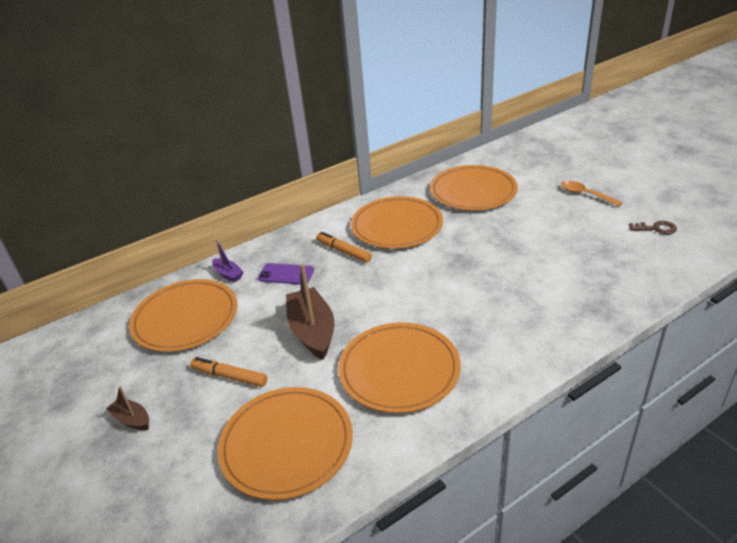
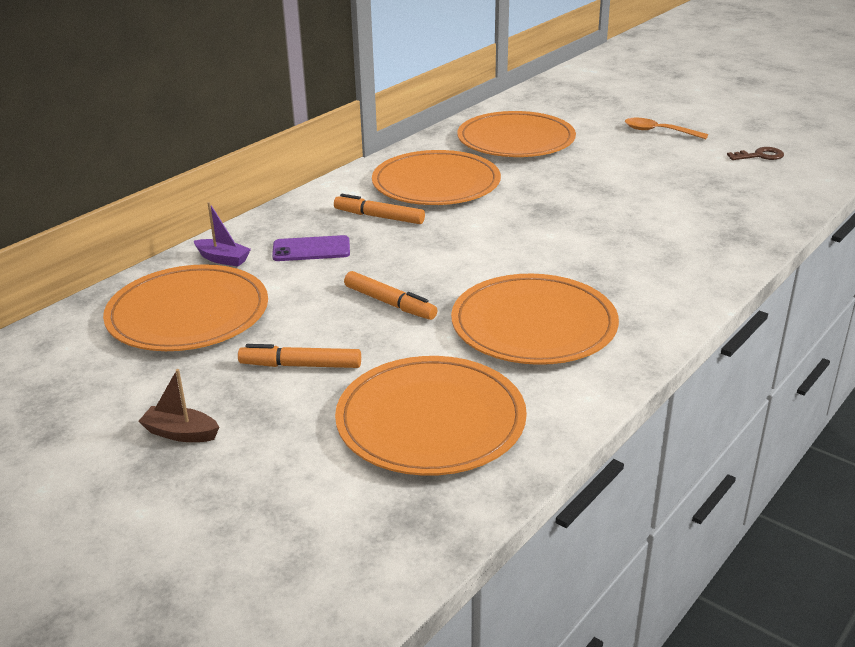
camera: 20 degrees left, 5 degrees down
brown boat [286,263,334,360] -> orange marker [344,271,438,320]

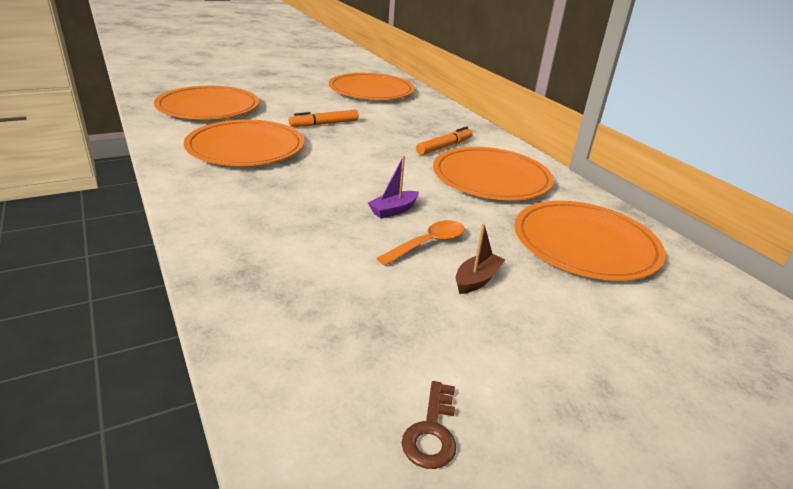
camera: 110 degrees right, 0 degrees up
brown boat [138,369,219,442] -> brown boat moved to [456,224,505,294]
purple boat [194,202,251,267] -> purple boat moved to [368,156,419,219]
orange marker [238,344,361,368] -> none
purple phone [272,235,350,261] -> none
orange spoon [625,118,708,139] -> orange spoon moved to [377,220,465,266]

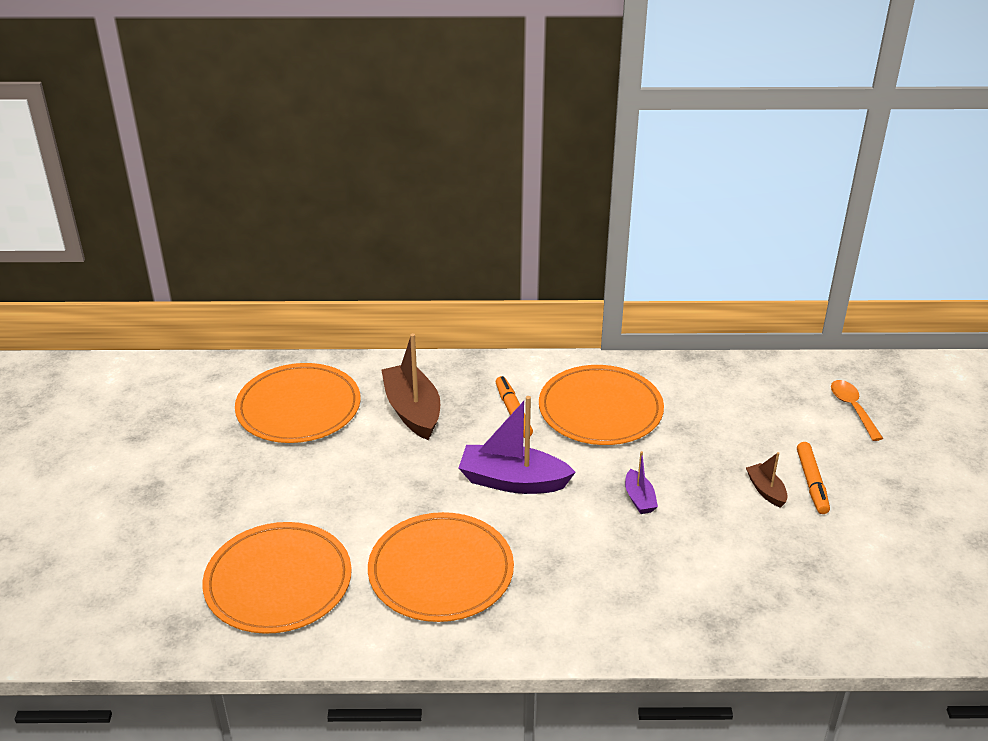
camera: 60 degrees left, 5 degrees up
orange marker [289,110,359,127] -> orange marker moved to [797,442,830,514]
orange spoon [377,220,465,266] -> orange spoon moved to [831,380,883,441]
brown key [402,381,456,469] -> none
orange plate [515,201,666,281] -> none
none -> brown boat [382,333,440,440]
none -> purple boat [459,396,576,494]

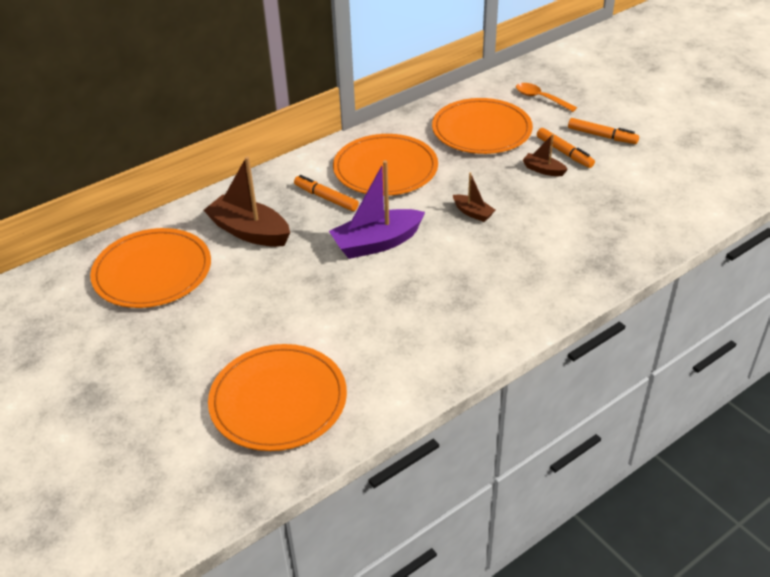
camera: 35 degrees left, 5 degrees up
orange plate [368,512,514,622] -> orange plate moved to [432,98,533,154]
purple boat [625,451,658,514] -> brown boat [453,172,495,222]
none -> orange marker [568,118,639,144]

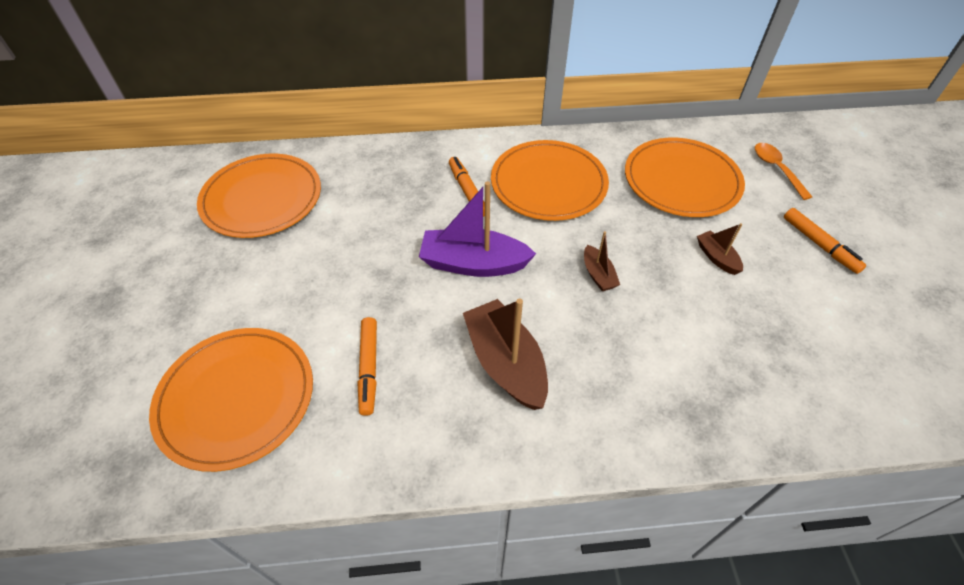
camera: 30 degrees right, 10 degrees up
brown boat [203,156,290,247] -> brown boat moved to [463,299,548,410]
orange marker [537,128,595,168] -> orange marker moved to [358,317,377,416]

